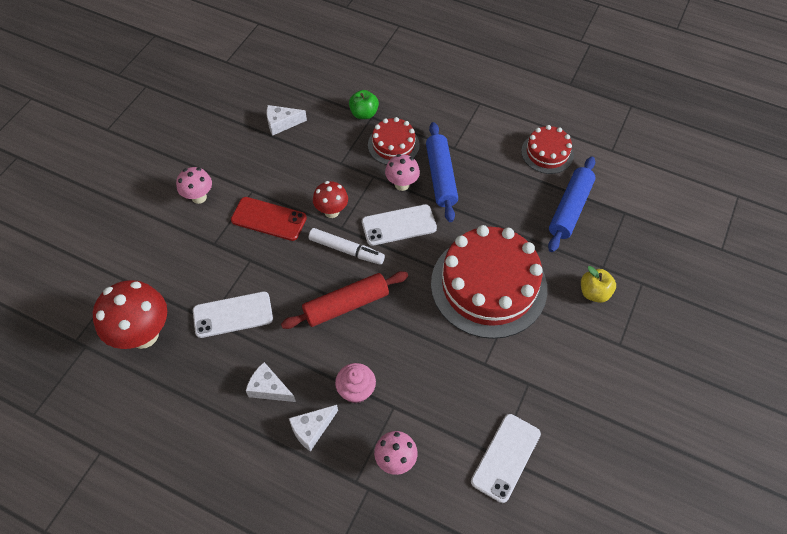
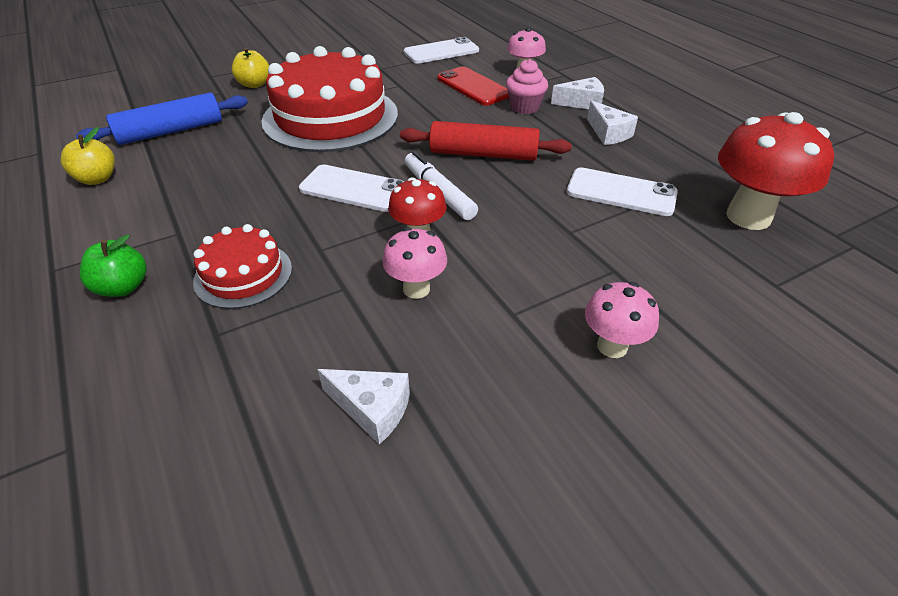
camera: 145 degrees left, 15 degrees down
red phone [231,197,307,241] -> red phone moved to [437,66,509,106]
green apple [349,90,379,119] -> green apple moved to [80,234,147,297]
pink mushroom [385,154,420,191] -> pink mushroom moved to [382,227,447,299]
blue rolling pin [426,122,458,222] -> none
red cake [521,125,574,174] -> yellow apple [61,127,115,185]

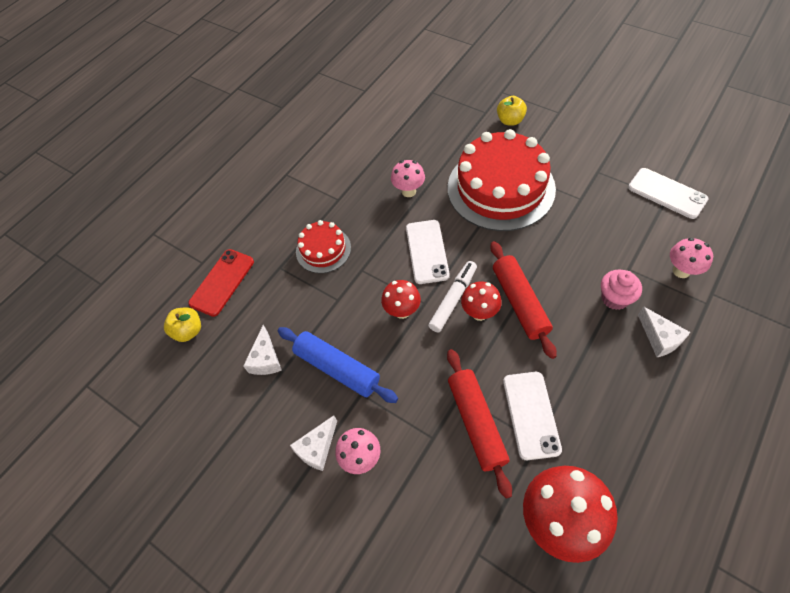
camera: 70 degrees right, 15 degrees up
yellow apple [61,127,115,185] -> yellow apple moved to [164,307,201,342]
blue rolling pin [76,93,248,145] -> blue rolling pin moved to [278,327,398,403]
green apple [80,234,147,297] -> none
pink mushroom [382,227,447,299] -> pink mushroom moved to [391,160,425,197]
red phone [437,66,509,106] -> red phone moved to [188,249,254,317]
white cheese [587,100,638,145] -> white cheese moved to [290,415,337,471]
none -> red rolling pin [447,349,512,499]
none -> red mushroom [461,281,502,321]

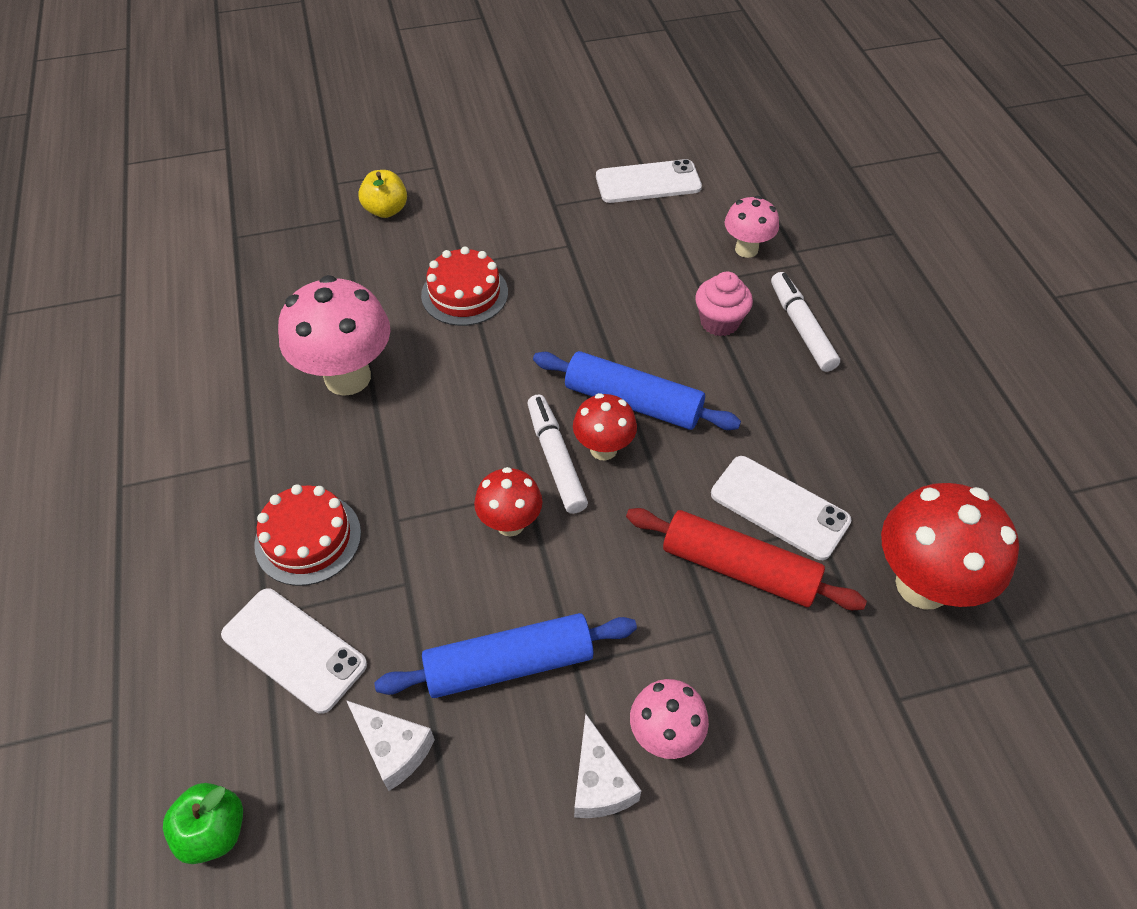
camera: 55 degrees left, 5 degrees down
yellow apple [164,307,201,342] -> green apple [163,783,243,864]
red phone [188,249,254,317] -> none
pink mushroom [391,160,425,197] -> pink mushroom [278,275,390,396], size x1.77
white phone [406,220,450,284] -> white phone moved to [221,588,367,714]
red cake [448,129,556,231] -> red cake [421,247,508,326], size x0.50
red rolling pin [490,241,557,359] -> blue rolling pin [533,351,741,430]
white cheese [638,306,691,357] -> white marker [771,272,840,372]

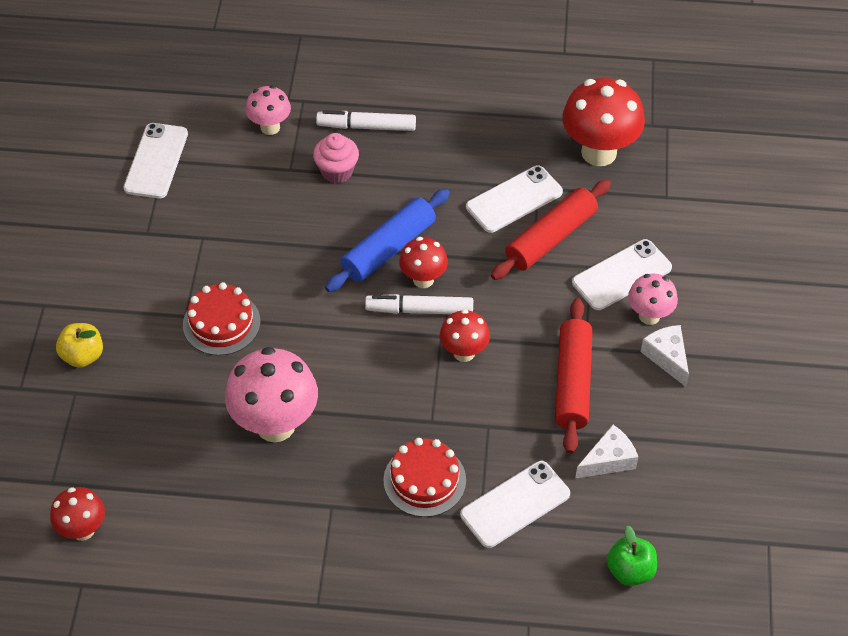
camera: 70 degrees left, 0 degrees up
blue rolling pin [374,613,637,698] -> red rolling pin [555,298,593,454]
white cheese [574,713,641,818] -> white cheese turned 120 degrees counterclockwise [641,325,689,387]
none -> red mushroom [50,487,105,541]
none -> white phone [572,239,672,310]

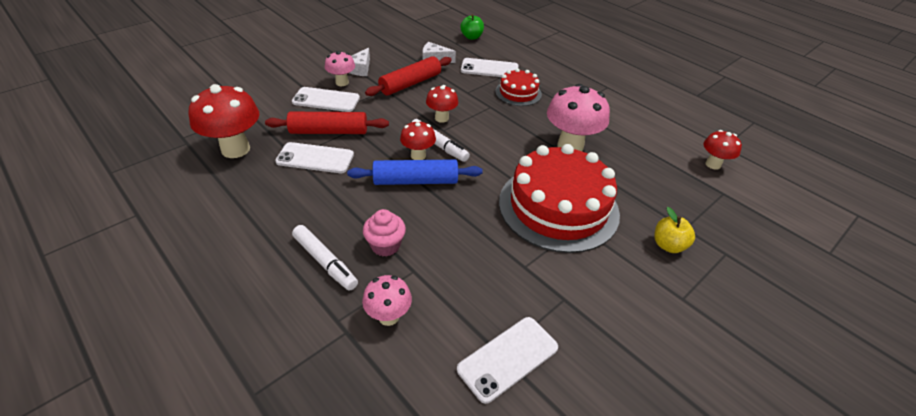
camera: 140 degrees left, 10 degrees down
red cake [183,282,260,356] -> red cake [499,144,620,253], size x1.99

